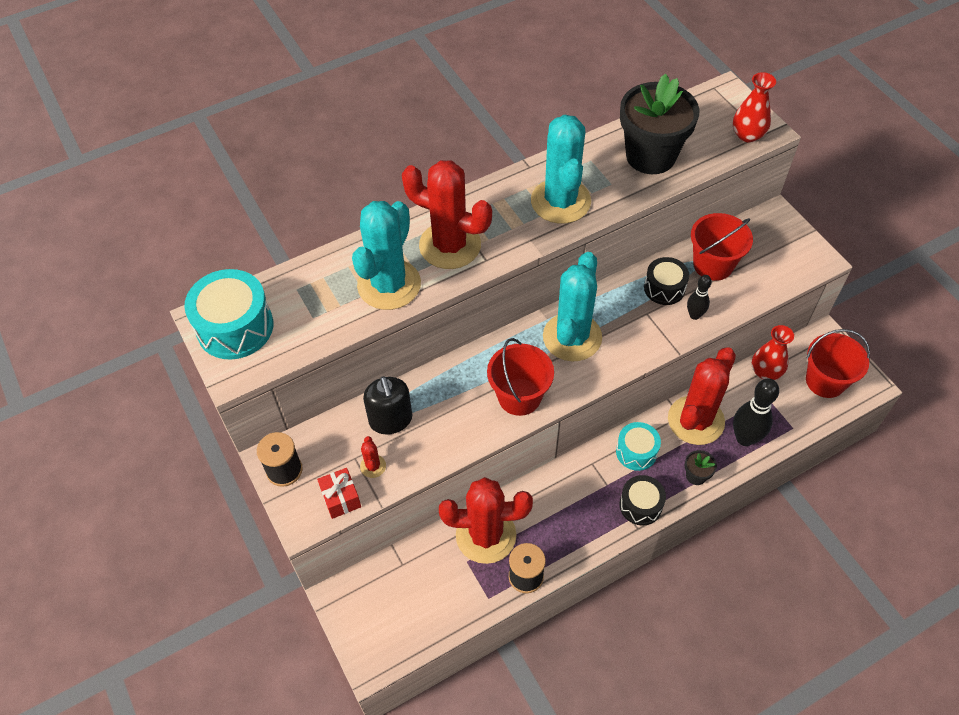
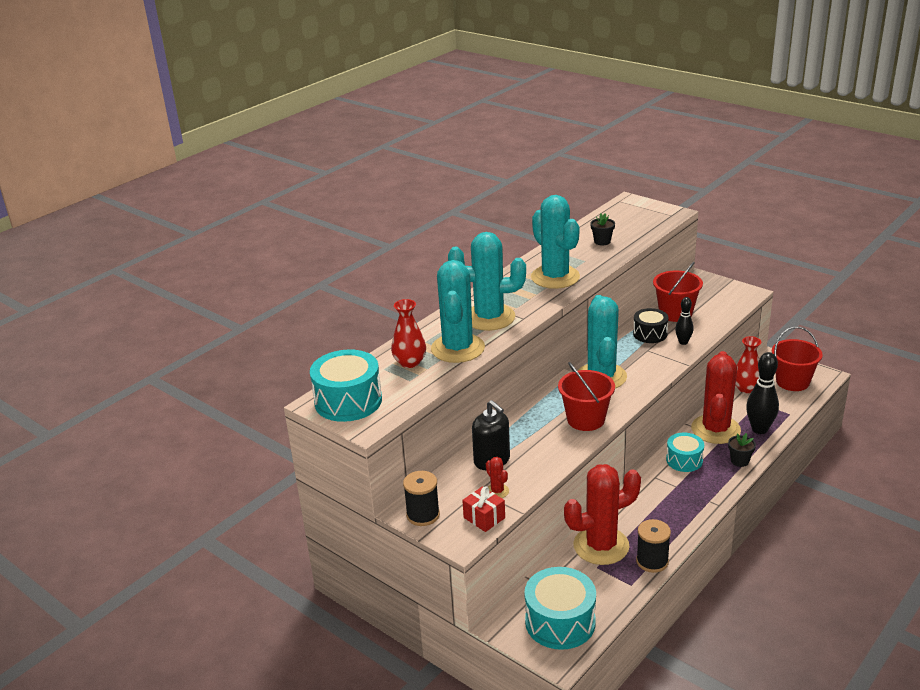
camera: 20 degrees left, 25 degrees down
red cactus [402,160,492,269] -> turquoise cactus [448,232,526,331]
black flower pot [620,74,700,174] -> black flower pot [590,214,615,245], size x0.41
black drum [620,475,666,526] -> none
red vase [733,72,776,143] -> red vase moved to [391,299,426,368]
none -> turquoise drum [525,567,596,650]

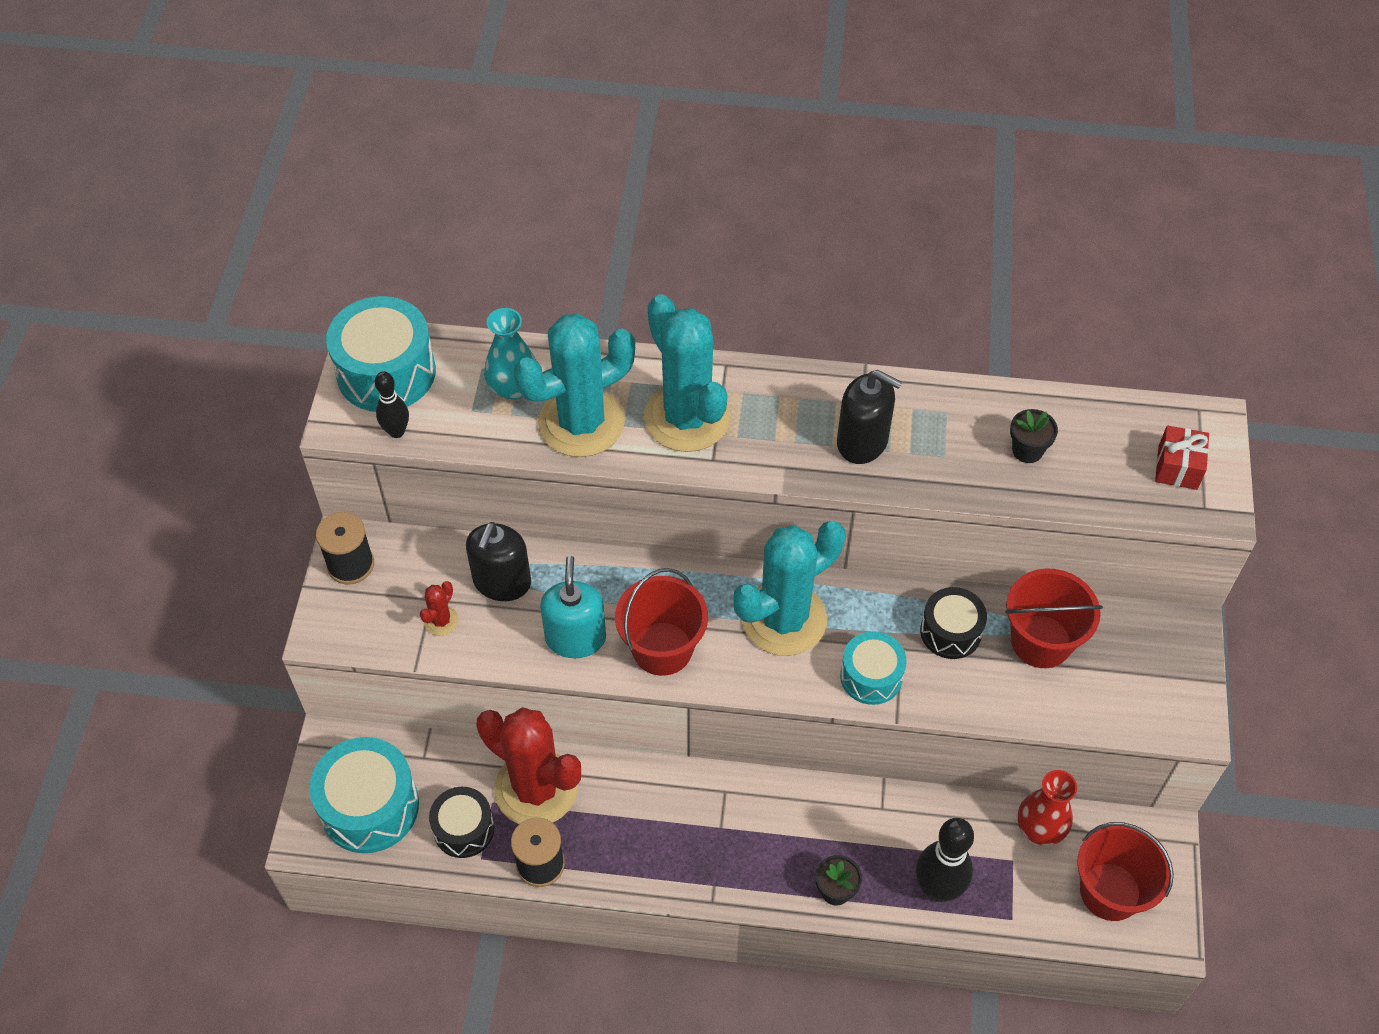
camera: 55 degrees right, 25 degrees up
red vase [391,299,426,368] -> turquoise vase [484,308,536,400]
red gift [462,486,505,532] -> red gift moved to [1155,426,1209,490]
turquoise cactus [531,195,580,289] -> black soap dispenser [837,370,902,464]
turquoise drum [666,433,704,472] -> turquoise drum moved to [840,631,907,705]
black bowling pin [675,297,694,345] -> black bowling pin moved to [375,371,409,438]
red cactus [691,351,741,444] -> none
none -> black drum [429,787,494,858]
none -> turquoise soap dispenser [540,556,606,658]

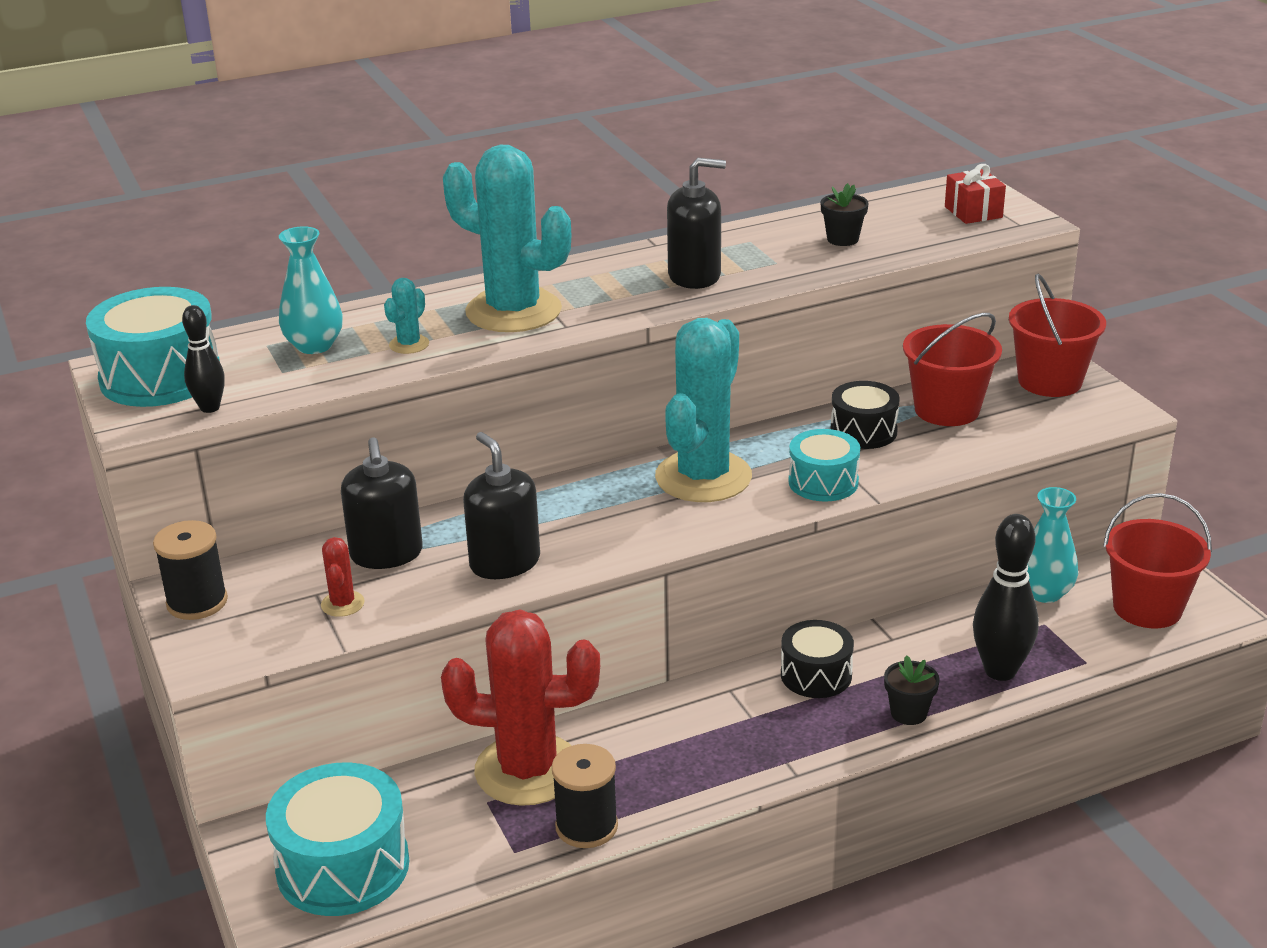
camera: 30 degrees left, 25 degrees down
black drum [429,787,494,858] -> black drum moved to [781,620,854,698]
turquoise cactus [514,313,635,457] -> turquoise cactus [384,278,429,354], size x0.41
turquoise soap dispenser [540,556,606,658] -> black soap dispenser [463,432,540,579]
red bucket [615,568,708,676] -> red bucket moved to [1009,273,1106,397]
red vase [1018,770,1077,846] -> turquoise vase [1027,487,1078,603]

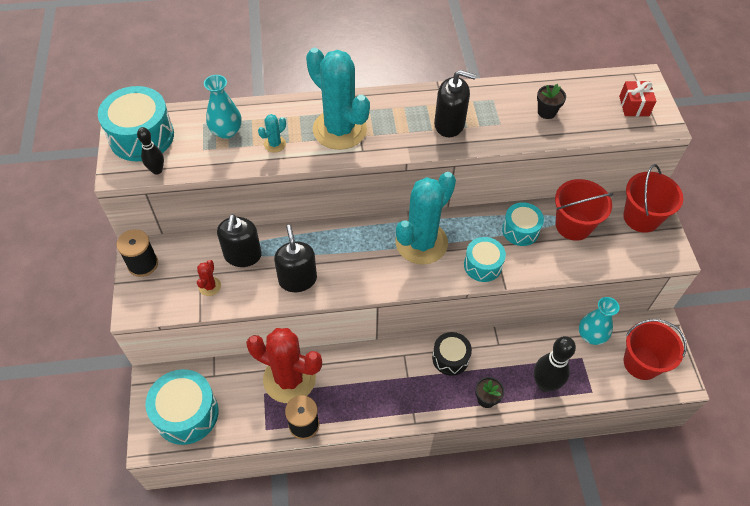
camera: 15 degrees right, 25 degrees up
black drum [831,381,900,449] -> turquoise drum [502,202,544,246]

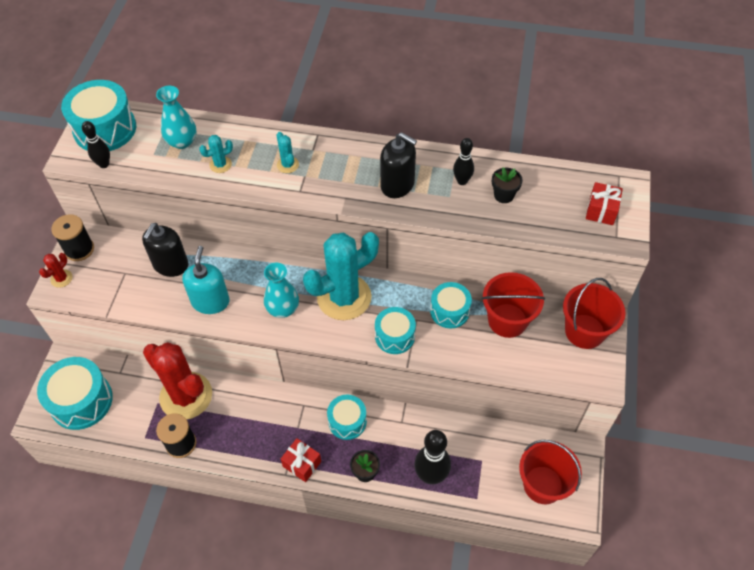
camera: 20 degrees right, 0 degrees up
red cactus [197,260,221,296] -> red cactus moved to [39,253,72,288]
black soap dispenser [274,225,317,292] -> turquoise soap dispenser [182,246,230,314]
turquoise cactus [306,48,370,150] -> turquoise cactus [276,132,299,173], size x0.41
black drum [432,332,472,376] -> turquoise drum [327,395,367,440]
turquoise vase [579,297,619,345] -> turquoise vase moved to [264,263,299,318]
none -> red gift [281,438,321,482]
none -> black bowling pin [453,138,474,185]

